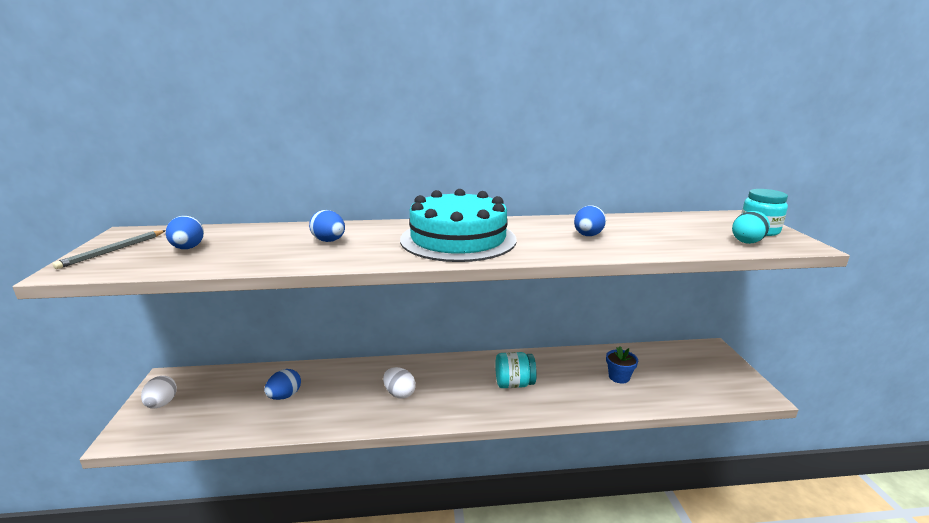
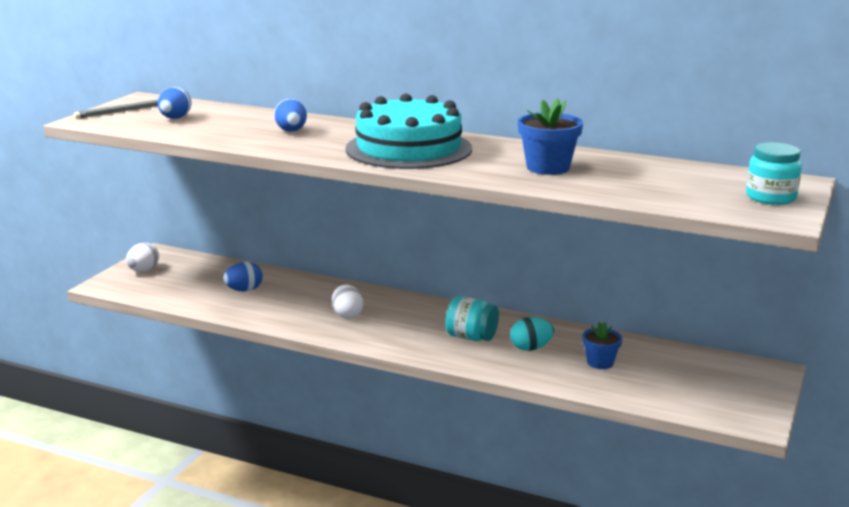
camera: 30 degrees right, 0 degrees up
blue egg [574,205,606,236] -> blue flower pot [518,98,583,175]
turquoise egg [732,211,770,244] -> turquoise egg moved to [510,317,554,351]

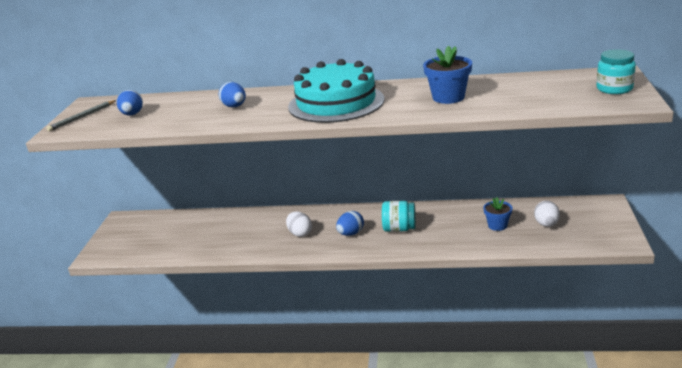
camera: 15 degrees left, 5 degrees up
white egg [126,243,159,272] -> white egg moved to [534,201,560,227]
blue egg [223,262,263,291] -> blue egg moved to [336,211,364,236]
turquoise egg [510,317,554,351] -> none

